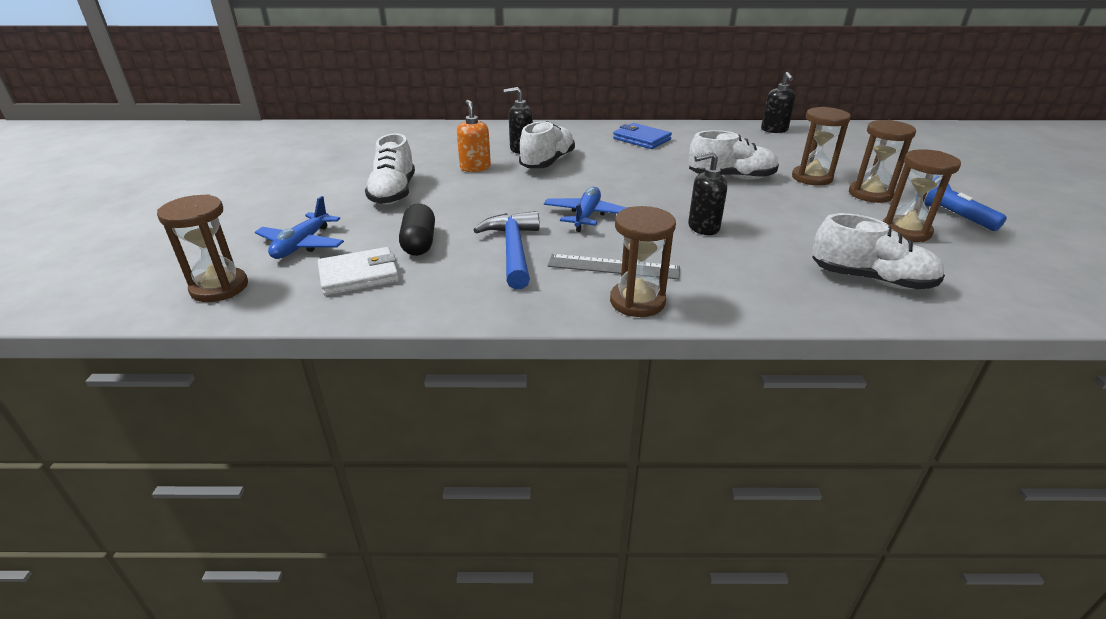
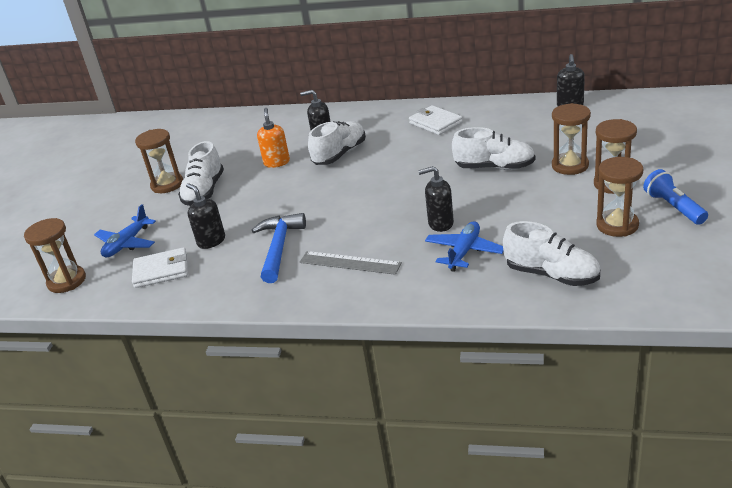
camera: 15 degrees right, 0 degrees up
black capsule [399,203,435,256] -> black soap dispenser [186,183,225,249]
blue plane [544,187,627,232] -> blue plane moved to [425,221,504,272]
brown hourglass [610,206,676,317] -> brown hourglass moved to [135,129,183,193]
blue wallet [613,123,672,149] -> white wallet [409,105,463,135]

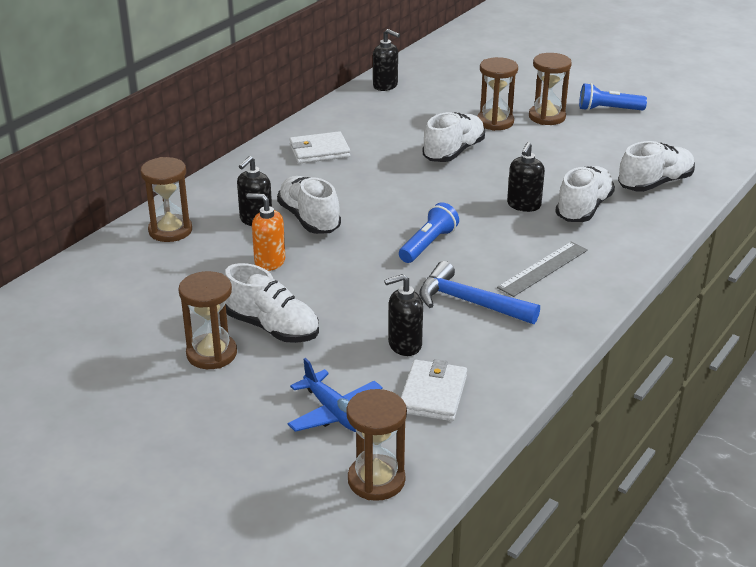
camera: 70 degrees left, 0 degrees up
blue plane [425,221,504,272] -> white shoe [555,166,615,222]
brown hourglass [596,157,643,237] -> brown hourglass moved to [140,157,192,242]
none -> blue flashlight [399,202,459,263]

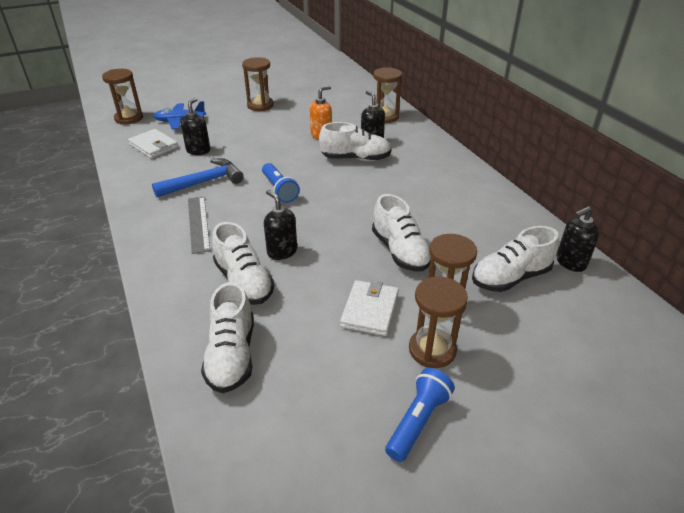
camera: 120 degrees right, 5 degrees up
white shoe [224,263,319,343] -> white shoe moved to [472,226,559,292]
white wallet [289,131,350,164] -> white wallet moved to [340,280,399,336]

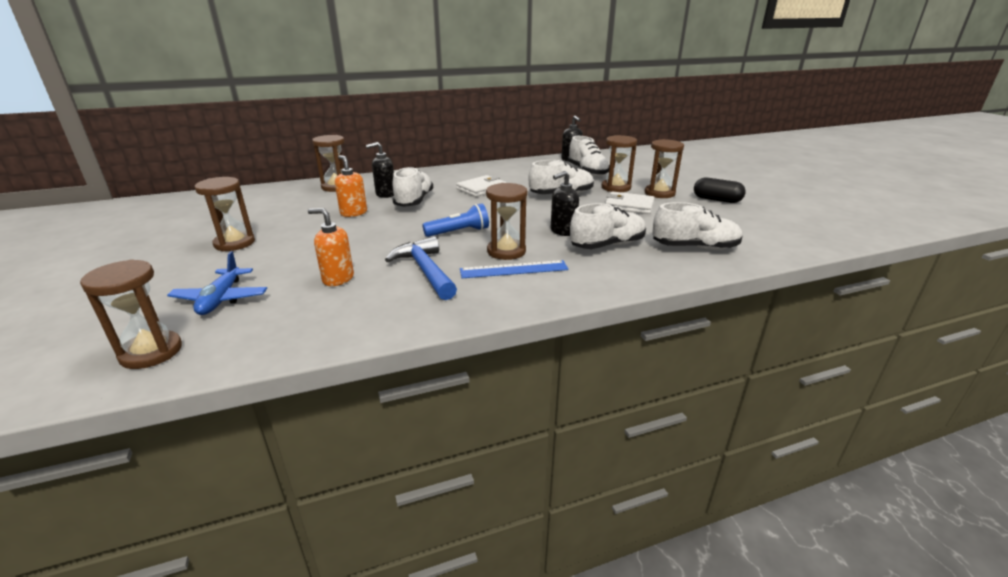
camera: 85 degrees left, 10 degrees down
white wallet [128,129,178,159] -> white wallet moved to [456,175,506,197]
black soap dispenser [181,98,210,155] -> orange soap dispenser [308,208,354,286]
grey ruler [188,196,210,254] -> blue ruler [460,260,569,278]
blue flashlight [385,368,455,462] -> black capsule [694,178,746,203]
none -> brown hourglass [486,183,527,260]

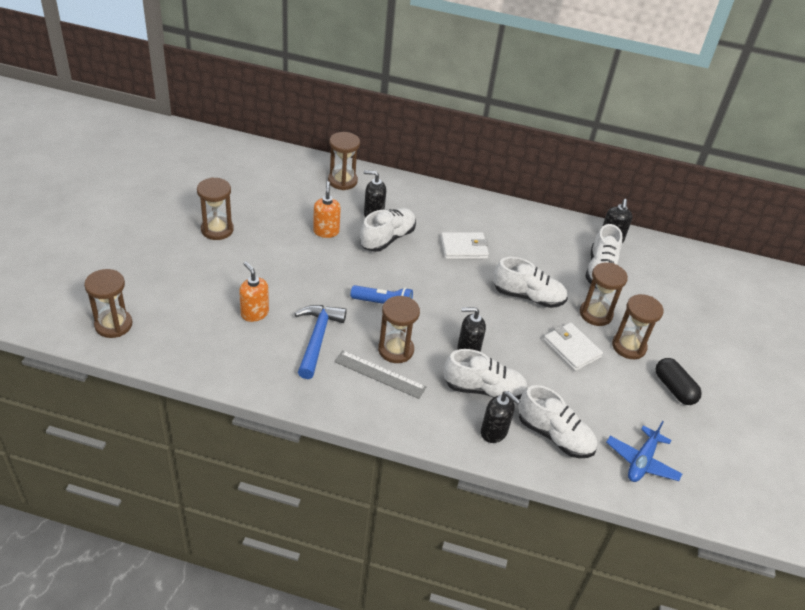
camera: 30 degrees right, 15 degrees up
blue plane [167,251,267,315] -> blue plane moved to [606,421,682,482]
blue ruler [460,260,569,278] -> grey ruler [334,350,426,399]
none -> black soap dispenser [481,391,520,443]

